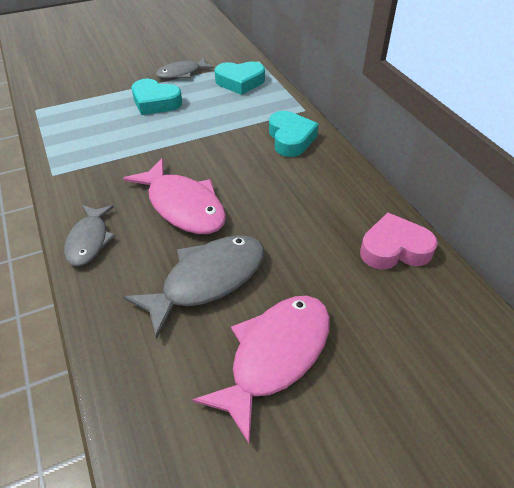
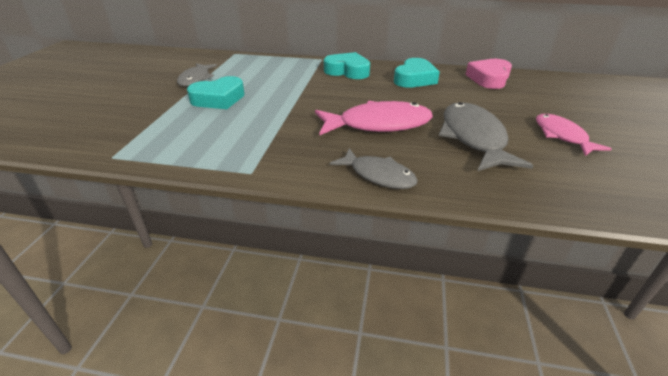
camera: 55 degrees left, 10 degrees down
pink fish [192,296,330,444] -> pink fish [536,114,612,156], size x0.63
turquoise heart [215,61,265,95] -> turquoise heart moved to [394,58,440,88]

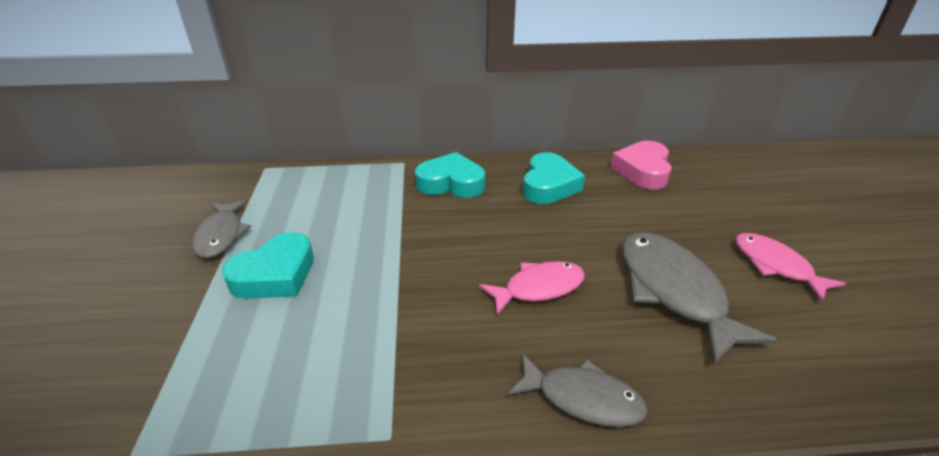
camera: 15 degrees left, 0 degrees up
pink fish [315,101,433,135] -> pink fish [479,261,585,315], size x0.63

